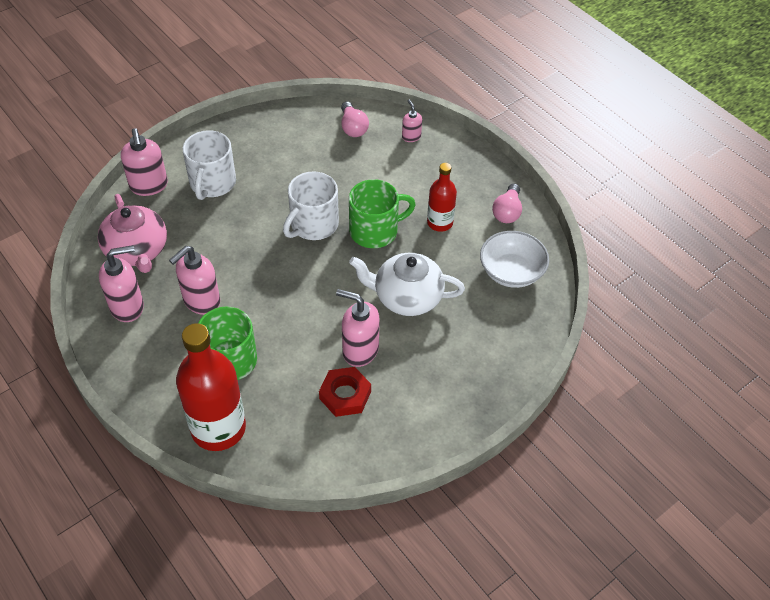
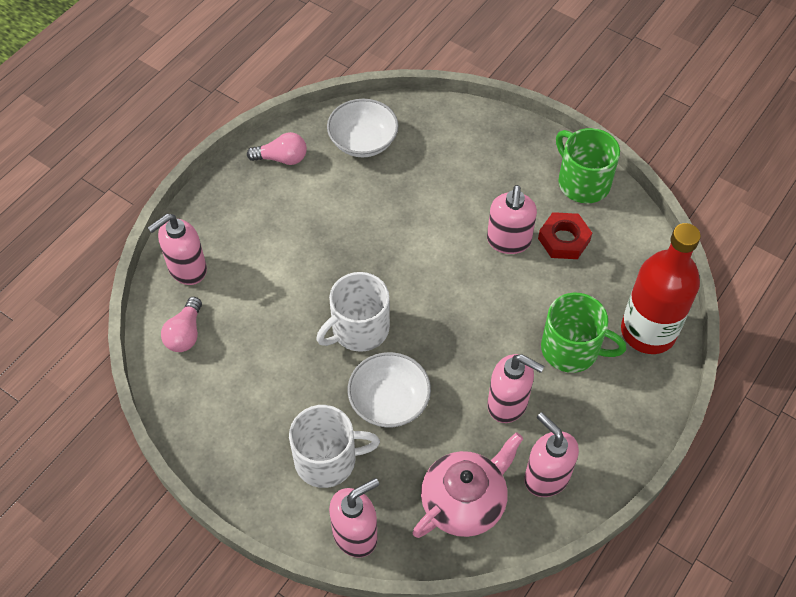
camera: 105 degrees left, 5 degrees up
white mug [283,171,339,240] -> white mug turned 120 degrees clockwise [317,272,390,352]
pink light bulb [341,102,369,137] -> pink light bulb turned 135 degrees clockwise [161,297,202,352]
green mug [349,179,416,248] -> green mug moved to [556,128,620,203]
white teapot [349,253,465,316] -> none
pink soap dispenser [402,100,422,142] -> pink soap dispenser [148,214,207,285], size x1.83
red bottle [427,163,457,232] -> none
none -> white bowl [348,352,431,428]

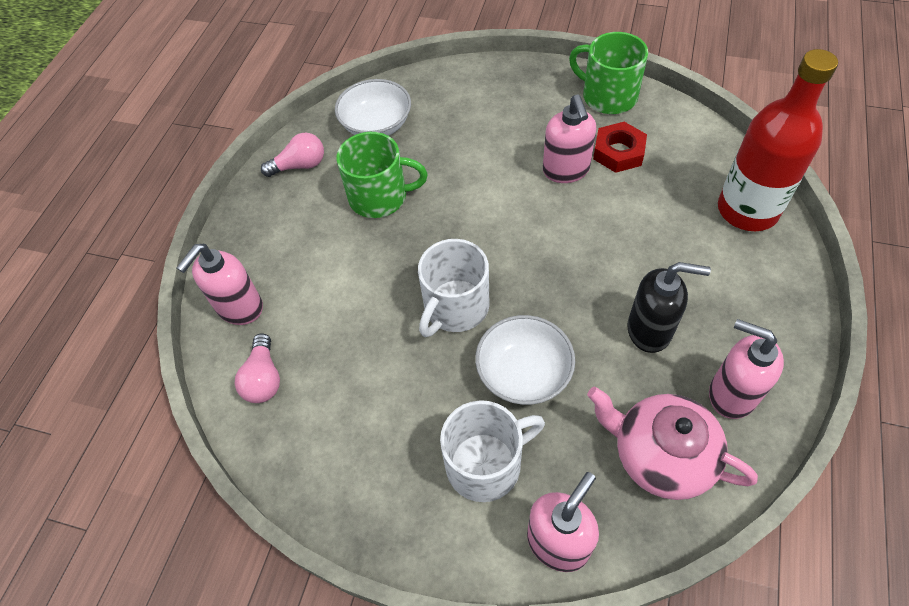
camera: 15 degrees left, 0 degrees up
pink teapot [413,432,523,538] -> pink teapot turned 90 degrees counterclockwise [587,387,758,500]
pink soap dispenser [487,354,545,423] -> black soap dispenser [627,262,711,353]
green mug [541,293,626,373] -> green mug moved to [337,132,428,218]

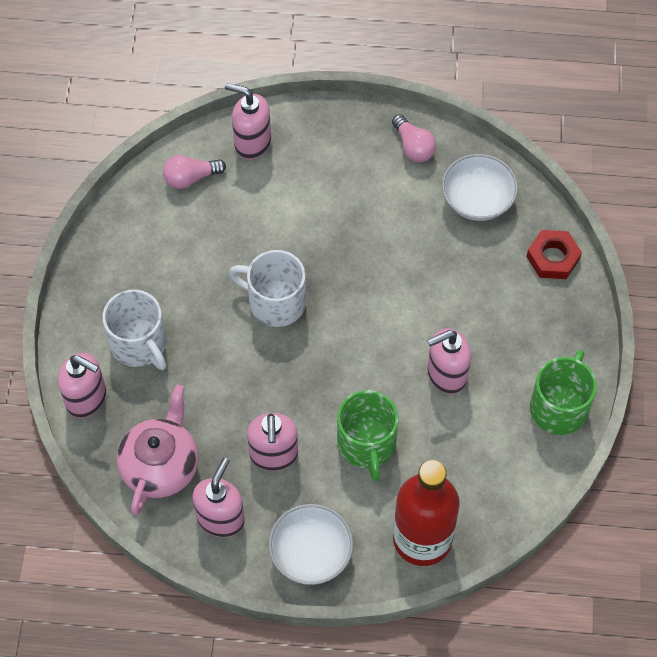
camera: 75 degrees right, 5 degrees up
green mug [337,132,428,218] -> green mug moved to [337,390,398,481]
white bowl [475,315,575,405] -> white bowl moved to [268,504,353,585]
red nut [593,122,647,173] -> red nut moved to [526,230,582,279]
black soap dispenser [627,262,711,353] -> pink soap dispenser [247,413,298,471]

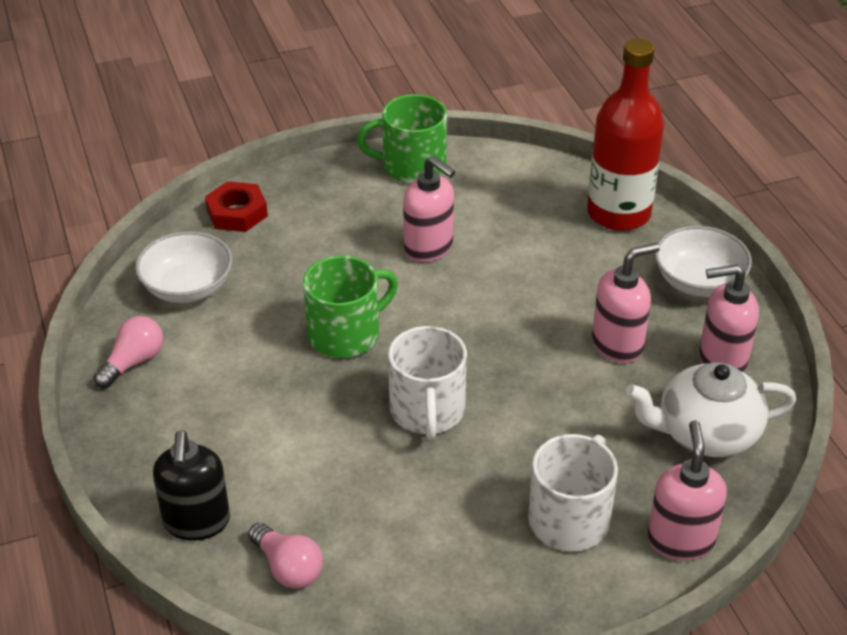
camera: 115 degrees left, 20 degrees down
pink teapot [117,385,198,515] -> white teapot [626,362,796,457]
pink soap dispenser [225,83,271,160] -> black soap dispenser [153,430,230,541]
green mug [337,390,398,481] -> green mug moved to [303,256,398,358]

